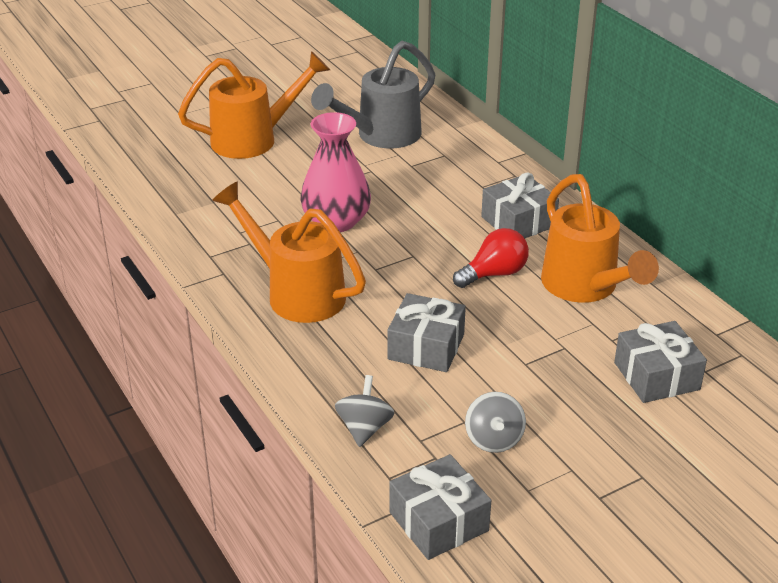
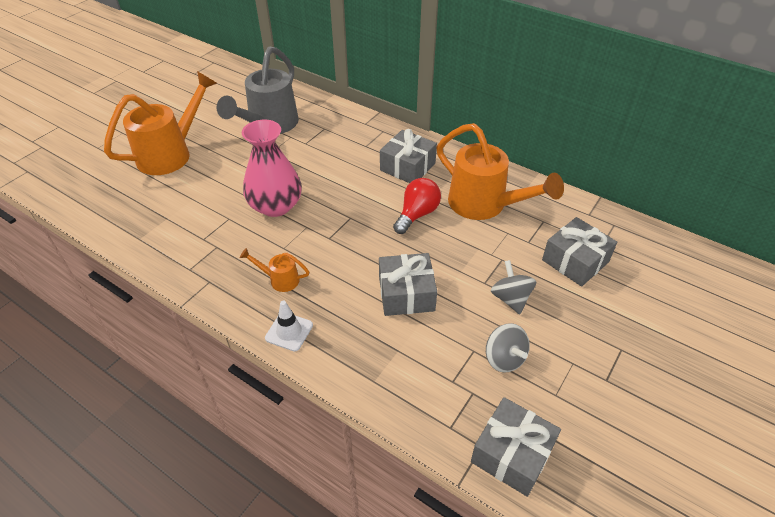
camera: 25 degrees left, 10 degrees up
orange watering can [212,182,366,323] -> orange watering can [239,248,309,292], size x0.44
grey spinning top [335,375,394,447] -> grey spinning top moved to [491,260,536,314]
none -> white traffic cone [265,301,313,351]

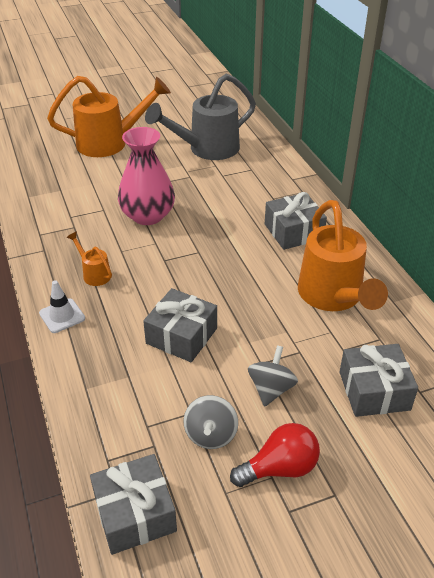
camera: 35 degrees right, 5 degrees down
red light bulb [393,178,441,234] -> red light bulb moved to [230,423,320,487]

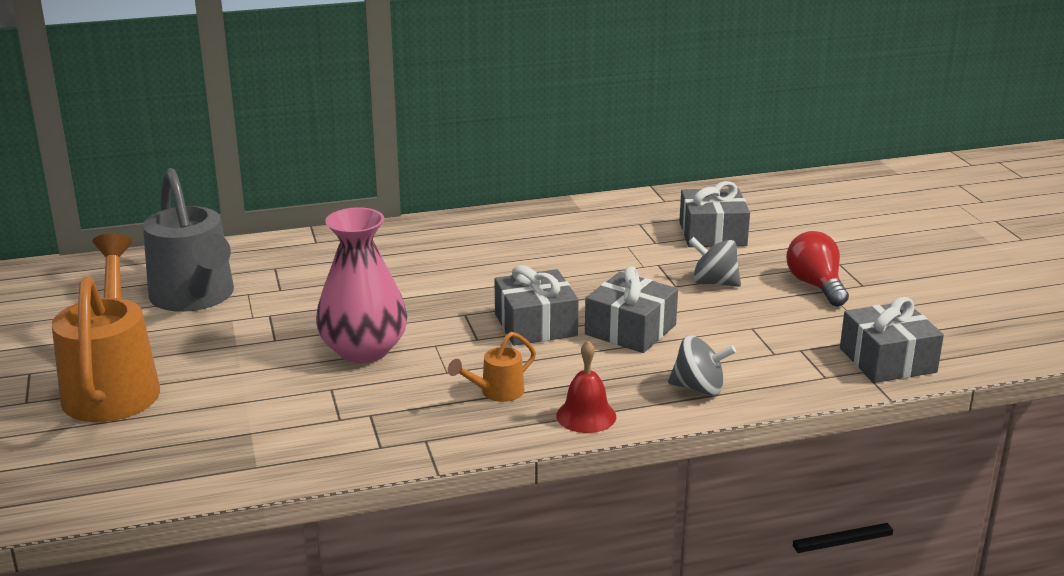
camera: 85 degrees left, 15 degrees down
white traffic cone [39,280,85,333] -> red bell [556,341,616,433]
grey spinning top [183,395,238,449] -> grey spinning top moved to [668,336,736,396]
grey gift [265,192,327,250] -> grey gift moved to [494,265,579,346]
orange watering can [298,200,388,311] -> none

